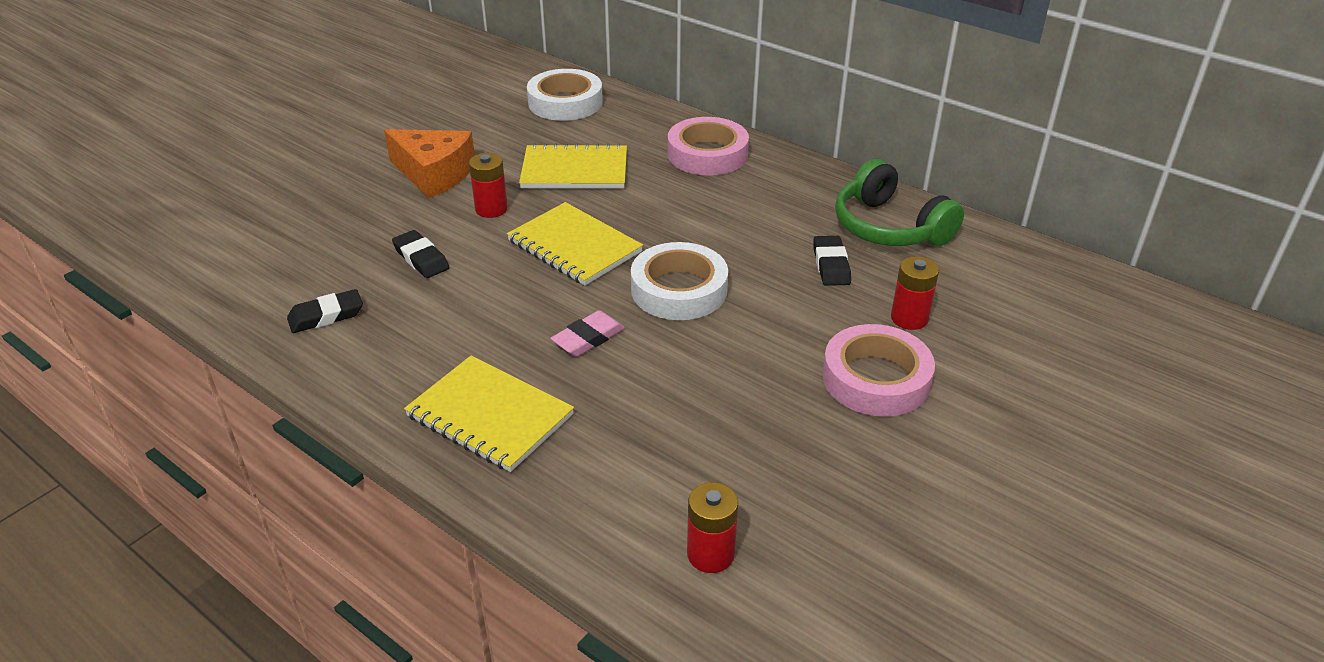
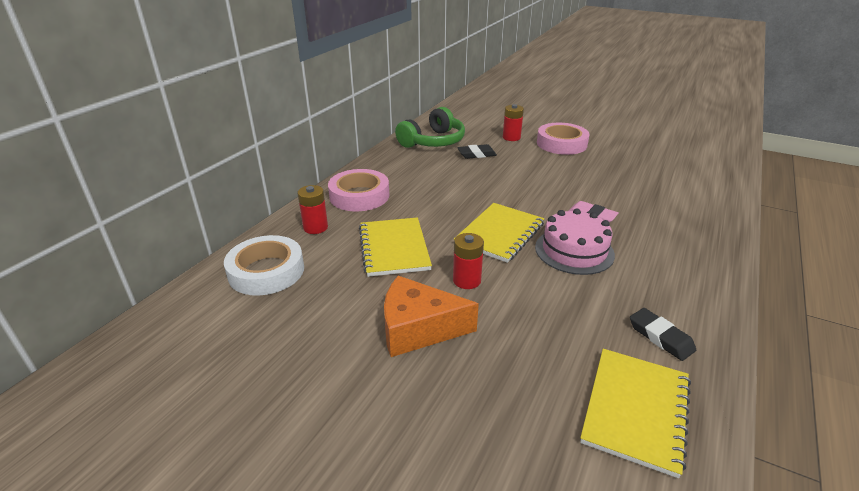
camera: 100 degrees left, 5 degrees down
orange cheese [384,129,475,198] -> orange cheese turned 105 degrees counterclockwise [384,276,479,357]
black eraser [392,230,449,278] -> none
yellow notebook [404,356,574,472] -> yellow notebook moved to [580,349,691,478]
white tape [631,242,728,320] -> none
red battery [687,482,738,573] -> red battery moved to [298,185,328,234]
none -> pink cake [535,208,615,275]

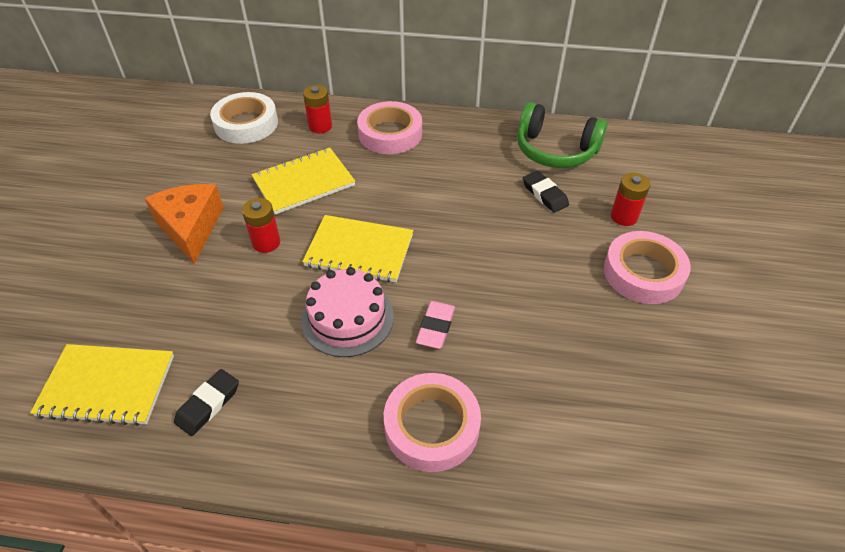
camera: 70 degrees right, 15 degrees up
none -> pink tape [384,373,481,472]

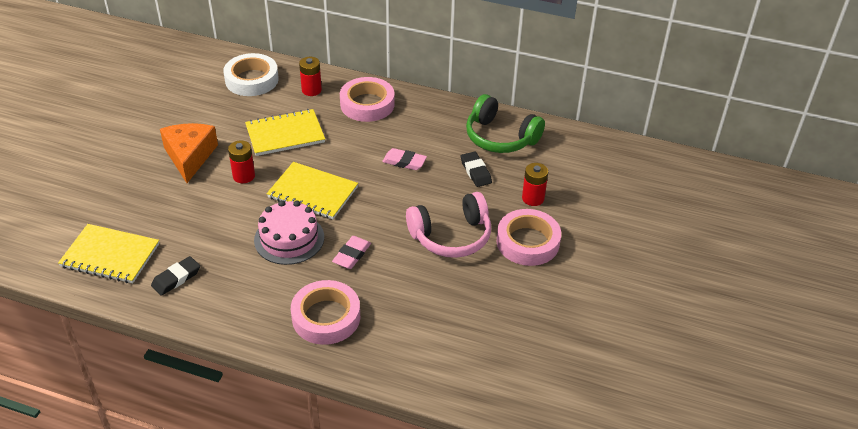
camera: 10 degrees right, 5 degrees down
none -> pink eraser [382,148,427,170]
none -> pink headphones [406,192,491,258]

